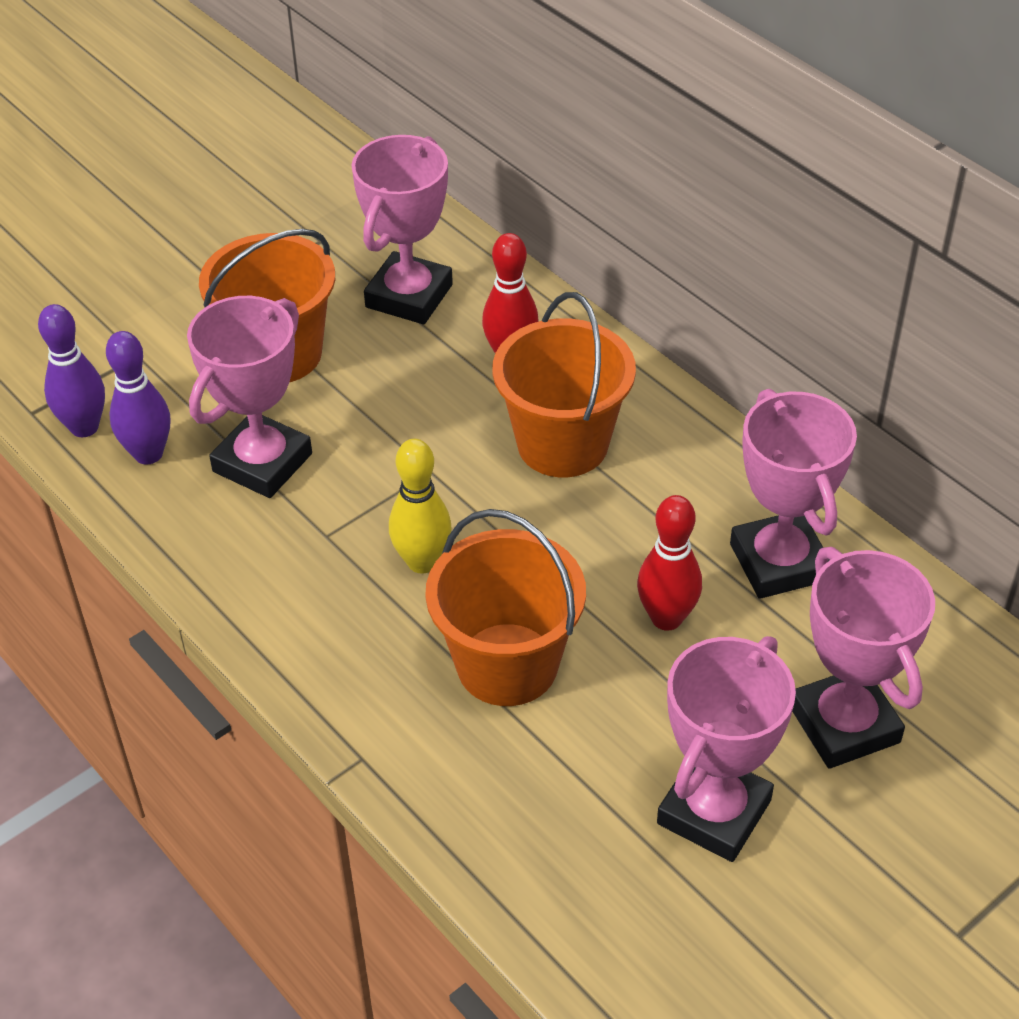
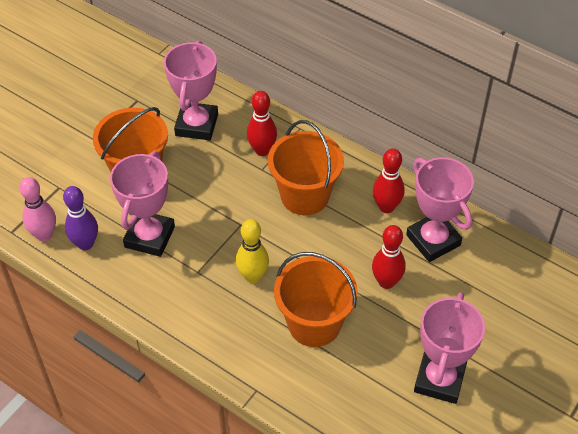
camera: 15 degrees left, 5 degrees up
purple bowling pin [38,304,105,437] -> pink bowling pin [19,177,56,242]
pink trophy [792,547,935,769] -> none
none -> red bowling pin [373,148,405,213]

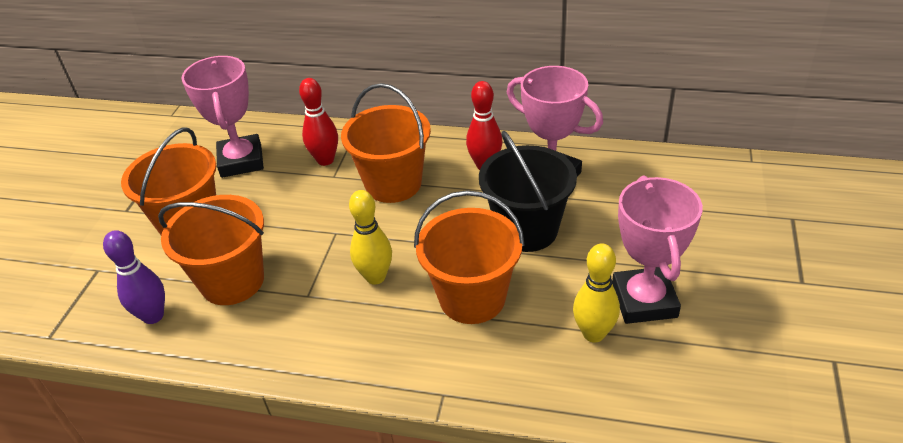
camera: 20 degrees left, 10 degrees down
pink bowling pin [19,177,56,242] -> none
pink trophy [110,151,175,257] -> orange bucket [158,195,264,305]
red bowling pin [372,225,406,289] -> black bucket [479,131,577,252]
none -> yellow bowling pin [573,244,620,343]

